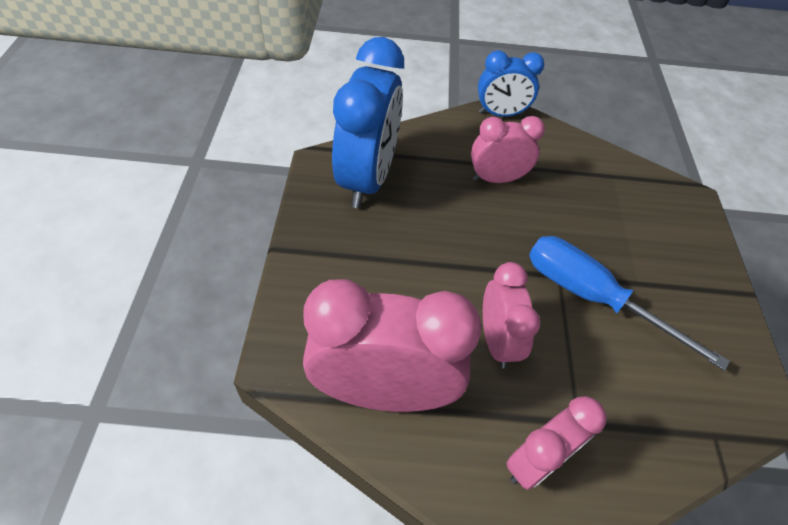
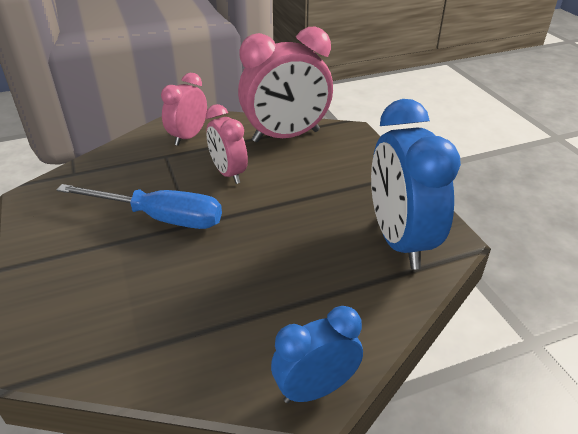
camera: 160 degrees right, 15 degrees down
pink clock [471,116,545,183] -> none

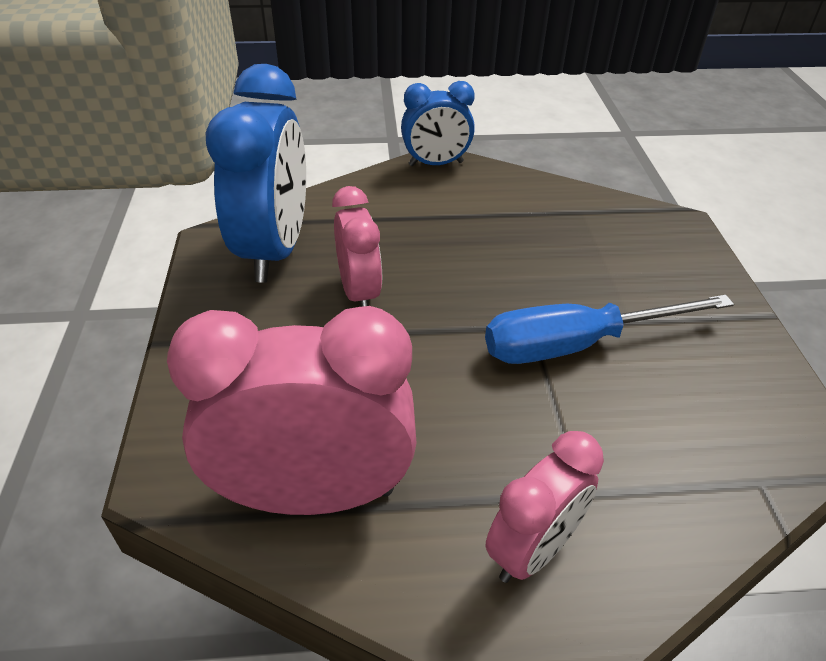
camera: 165 degrees left, 5 degrees up
blue screwdriver [57,184,222,229] -> blue screwdriver turned 45 degrees counterclockwise [485,295,734,364]
pink clock [206,104,248,184] -> pink clock moved to [332,186,382,307]

